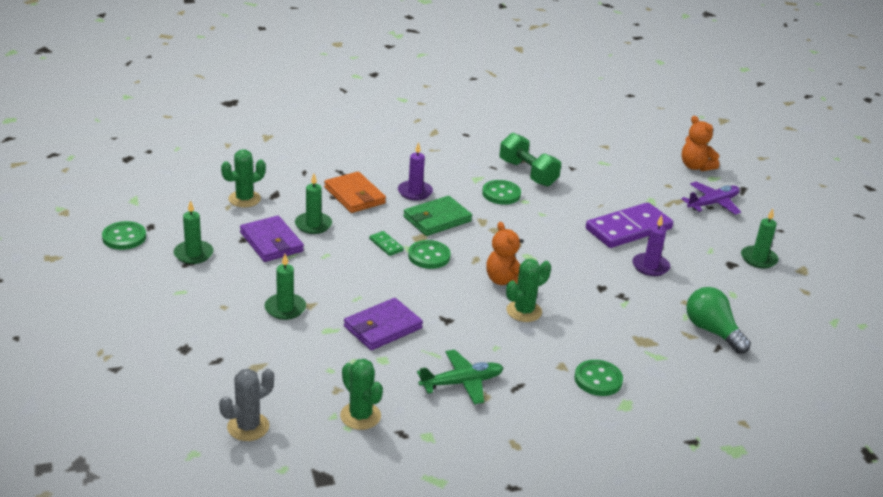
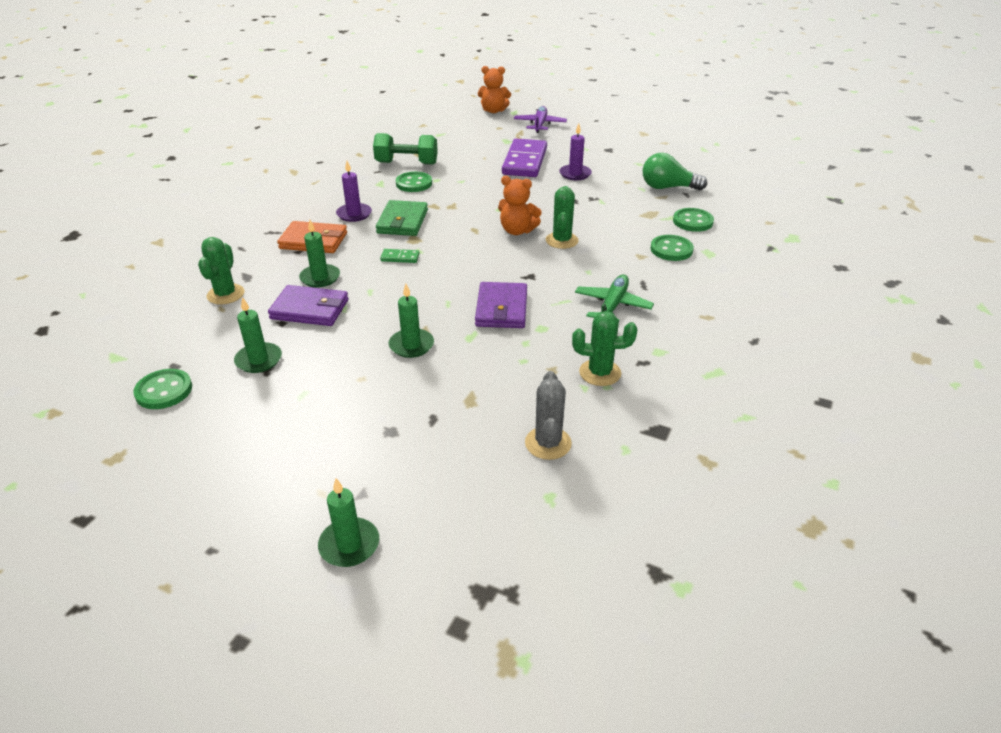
camera: 45 degrees left, 5 degrees up
green button [408,240,451,269] -> green button moved to [673,208,714,232]
green candle [741,209,779,269] -> green candle moved to [318,478,379,567]

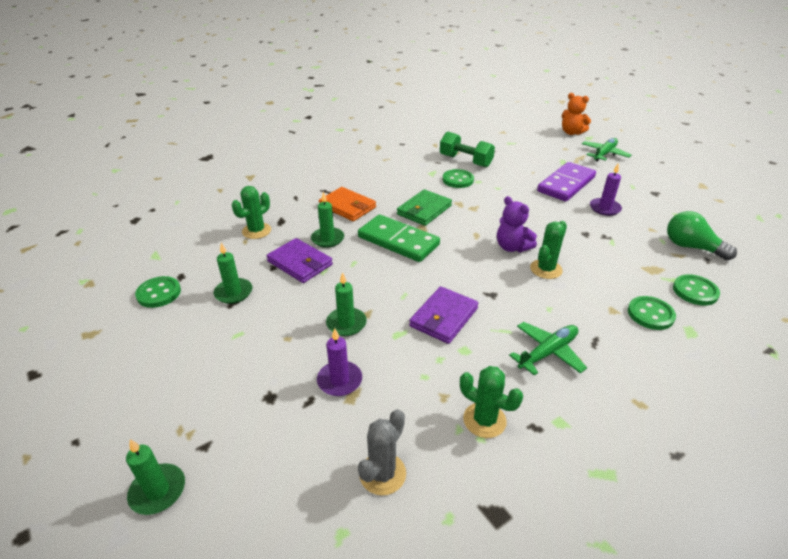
camera: 30 degrees right, 0 degrees up
purple candle [336,161,372,222] -> purple candle moved to [317,328,362,396]
green domino [380,249,420,263] -> green domino [358,214,440,262], size x2.39
orange teddy bear [498,176,542,235] -> purple teddy bear [497,196,537,252]
purple plane [514,106,567,133] -> green plane [582,138,631,162]

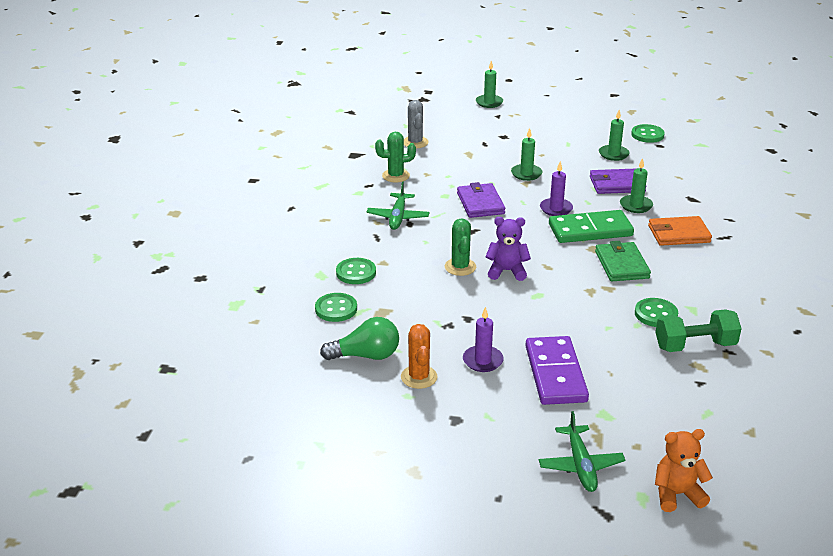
camera: 135 degrees right, 5 degrees down
green cactus [232,186,271,239] -> none
purple candle [317,328,362,396] -> purple candle moved to [540,161,573,216]
none -> orange cactus [401,324,437,389]

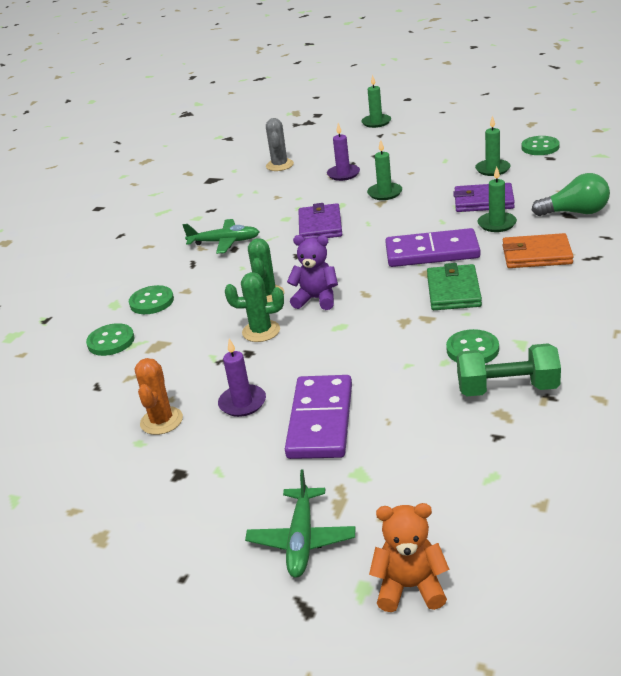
camera: 15 degrees right, 0 degrees up
green light bulb [320,317,399,360] -> green light bulb moved to [532,173,610,216]
green plane [367,182,429,230] -> green plane turned 105 degrees counterclockwise [183,219,260,254]
green cactus [375,132,416,182] -> green cactus moved to [225,272,284,342]
purple candle [540,161,573,216] -> purple candle moved to [327,123,360,181]
green domino [549,210,634,243] -> purple domino [385,228,480,267]

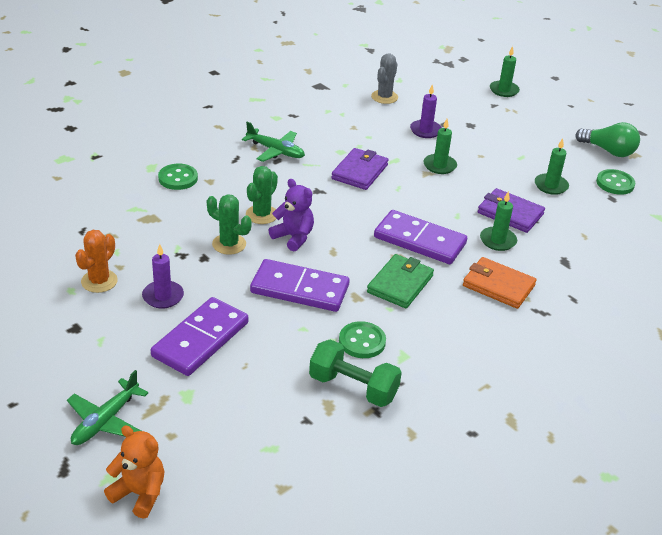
camera: 20 degrees right, 5 degrees up
green button [86,323,135,356] -> none
green light bulb [532,173,610,216] -> green light bulb moved to [575,122,640,157]
none -> purple domino [250,259,350,312]

